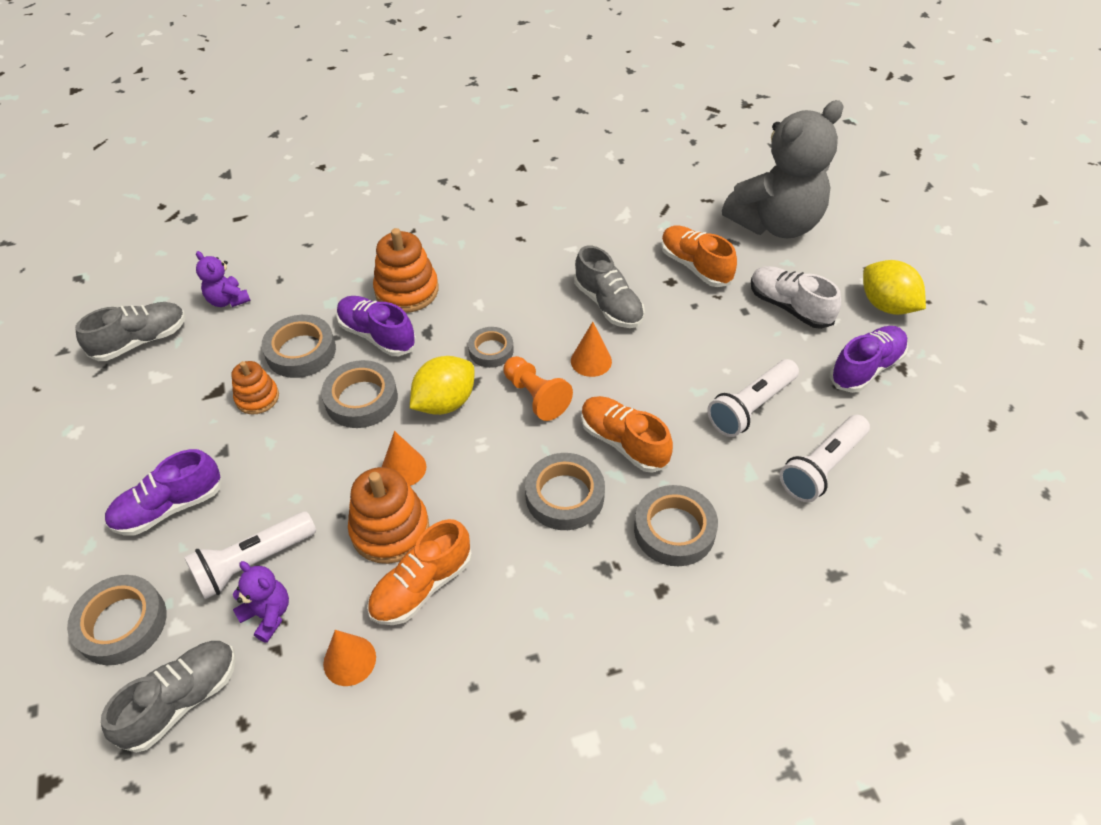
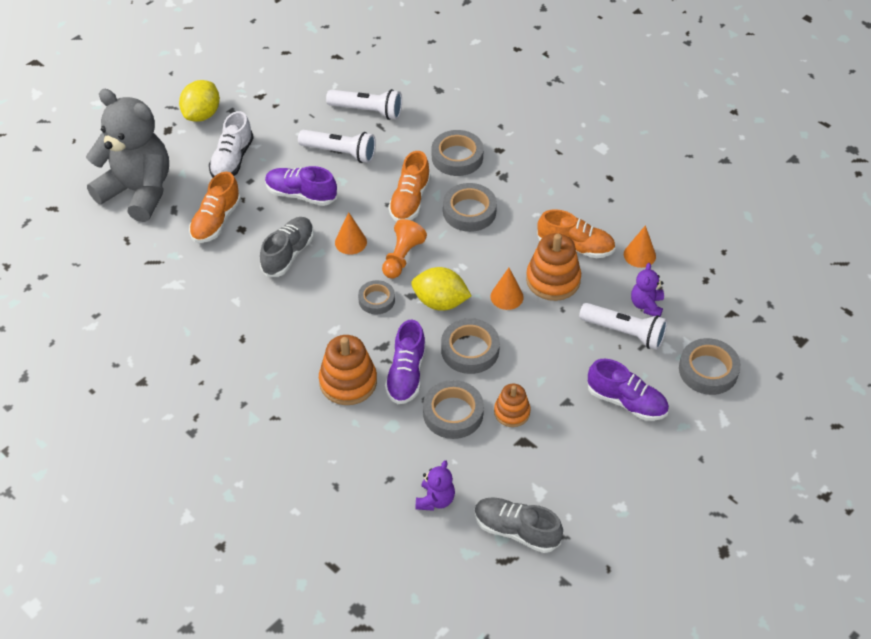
camera: 120 degrees left, 0 degrees up
grey shoe [101,641,236,753] -> none
purple shoe [830,326,908,393] -> purple shoe moved to [265,166,337,206]

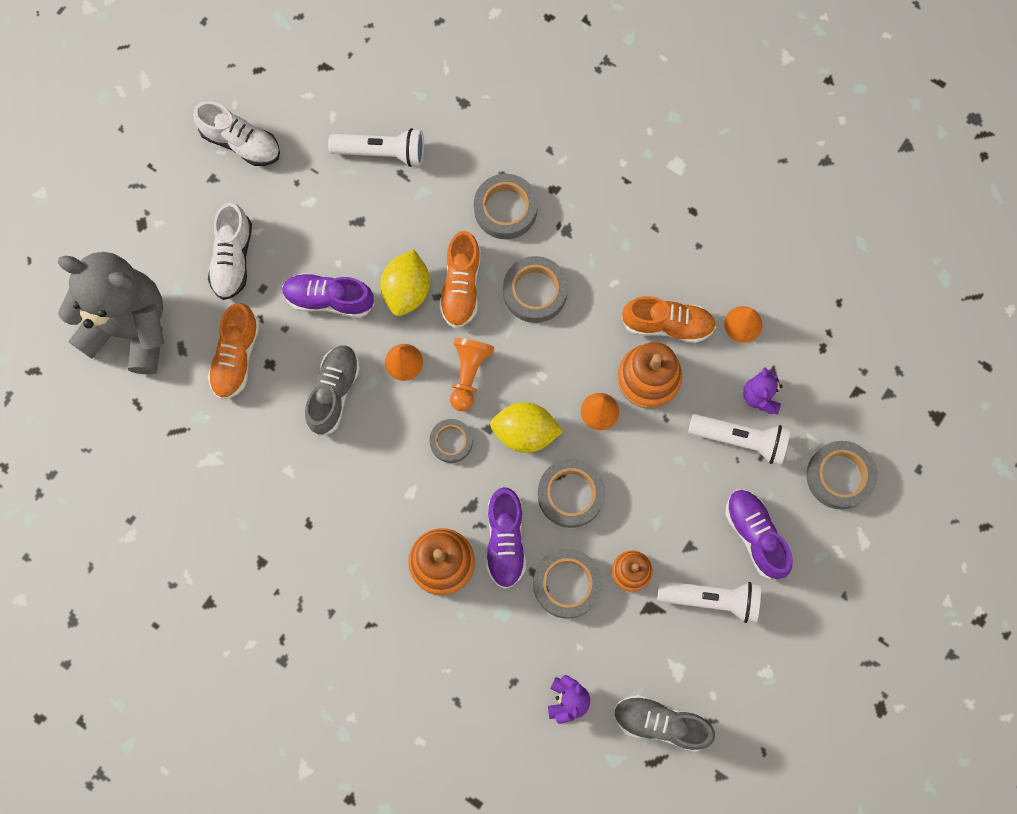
camera: 10 degrees left, 25 degrees up
yellow lemon [179,80,220,122] -> yellow lemon moved to [380,249,430,316]
white flashlight [298,130,376,163] -> white flashlight moved to [657,581,761,623]
purple shoe [588,359,669,421] -> purple shoe turned 135 degrees counterclockwise [725,489,793,579]
none -> white shoe [193,101,280,166]

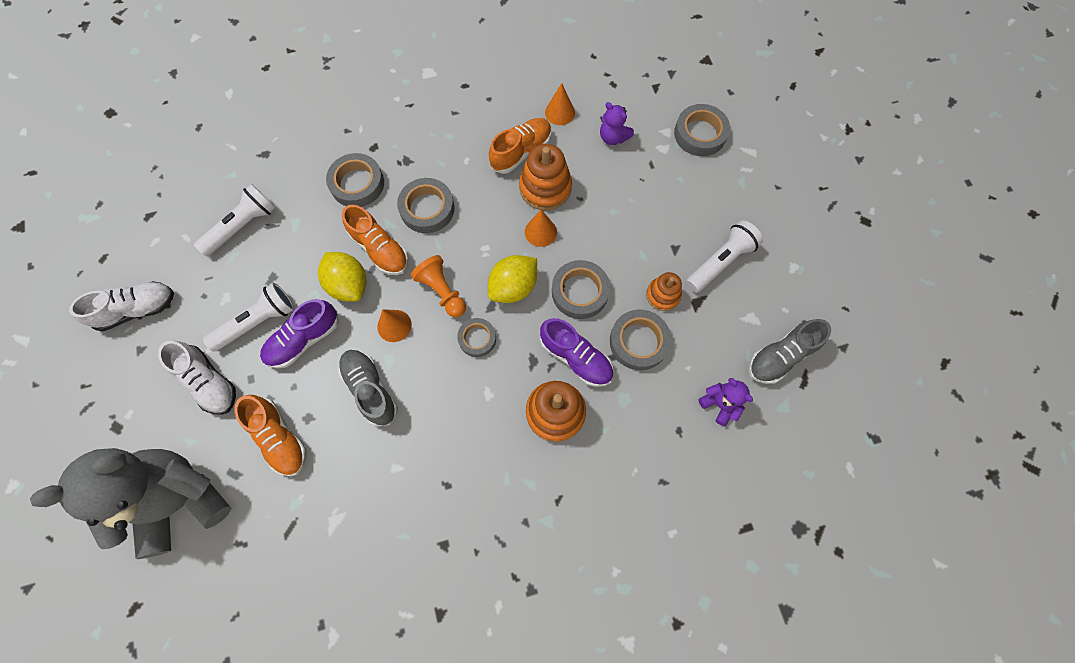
camera: 50 degrees left, 5 degrees down
white flashlight [688,414,791,465] -> white flashlight moved to [203,283,294,352]
purple shoe [725,489,793,579] -> none

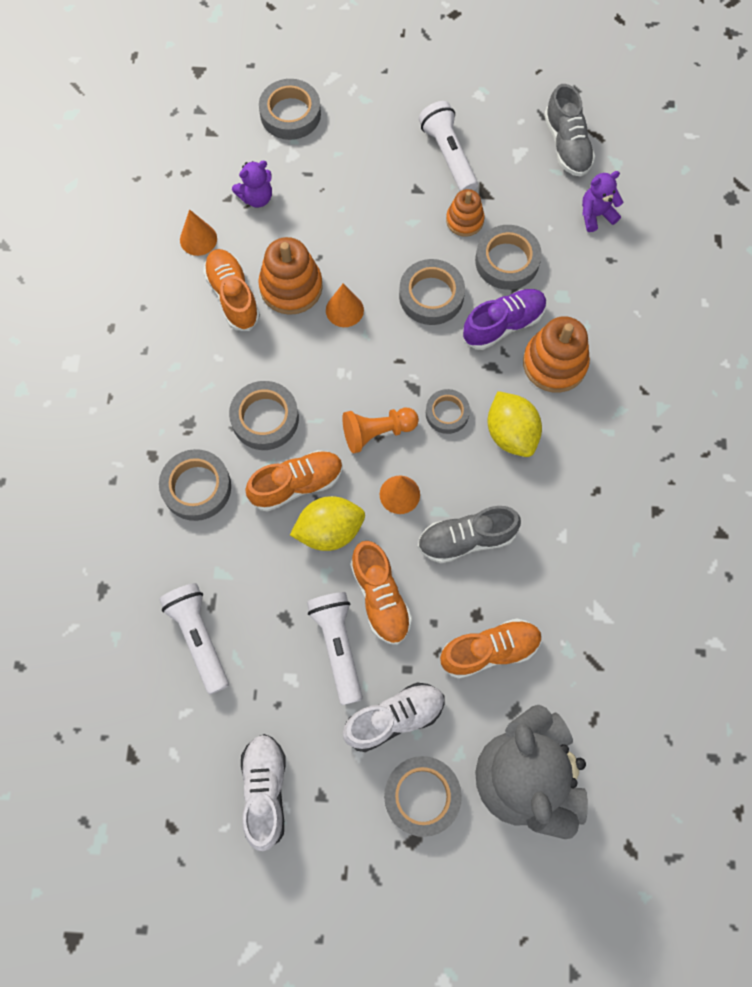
camera: 70 degrees left, 0 degrees up
purple shoe [260,299,339,368] -> orange shoe [350,541,412,645]
yellow lemon [488,255,537,303] -> yellow lemon moved to [488,391,542,457]
none -> grey tape [384,756,462,837]

